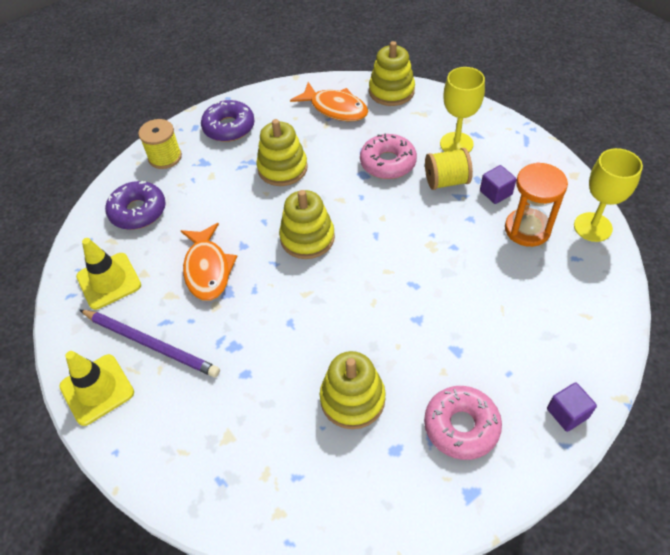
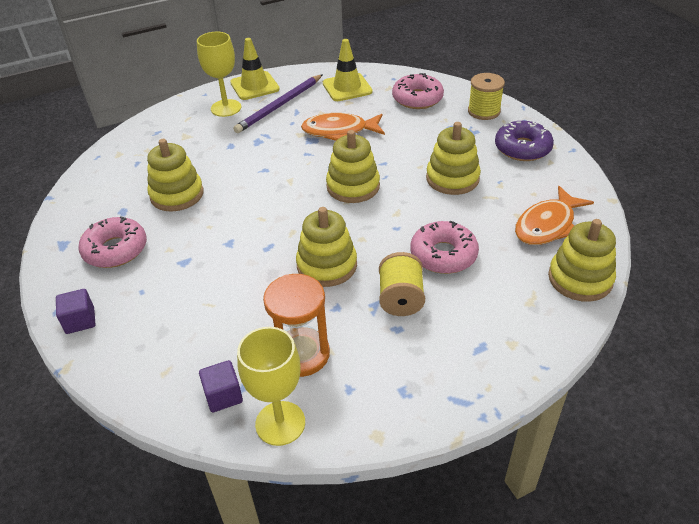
camera: 100 degrees right, 10 degrees down
purple donut [105,181,166,230] -> pink donut [392,73,444,109]
yellow goblet [440,67,485,152] -> yellow goblet moved to [197,32,241,117]
purple cube [480,165,517,204] -> purple cube moved to [199,360,243,412]
none -> yellow stacking toy [296,207,357,287]

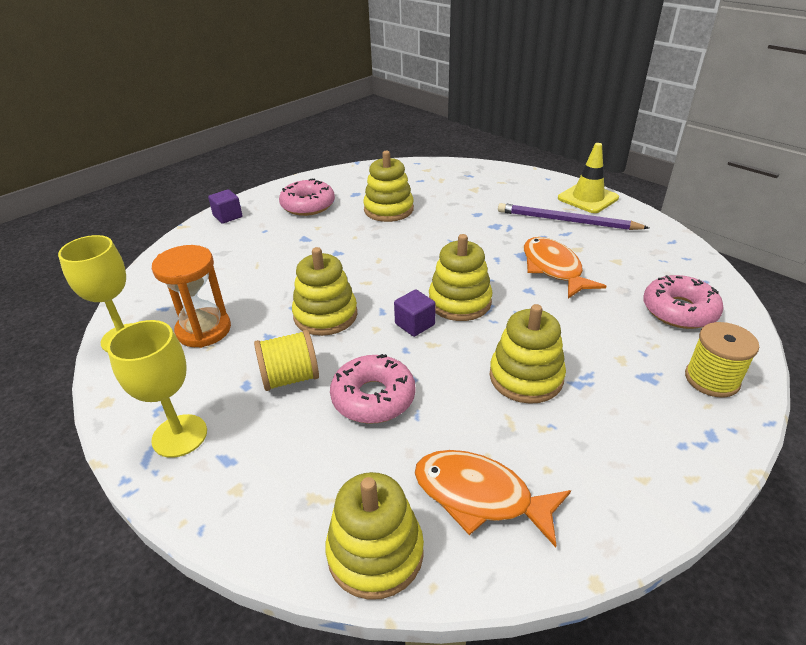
camera: 70 degrees right, 5 degrees down
yellow goblet [197,32,241,117] -> yellow goblet moved to [107,320,207,458]
purple cube [199,360,243,412] -> purple cube moved to [394,290,436,337]
yellow traffic cone [323,39,373,101] -> none
purple donut [495,121,554,161] -> none

